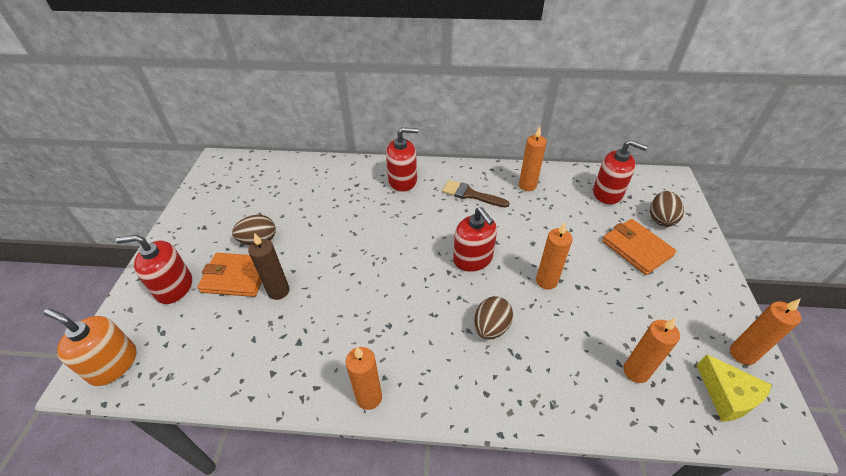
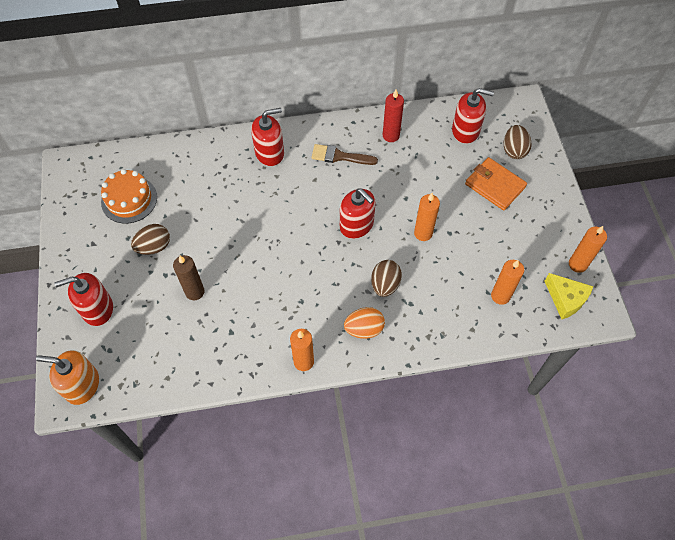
camera: 15 degrees left, 15 degrees up
orange wallet [197,253,262,297] -> none
orange candle [519,126,547,191] -> red candle [383,90,404,142]
none -> orange cake [101,169,157,224]
none -> orange egg [344,307,385,339]

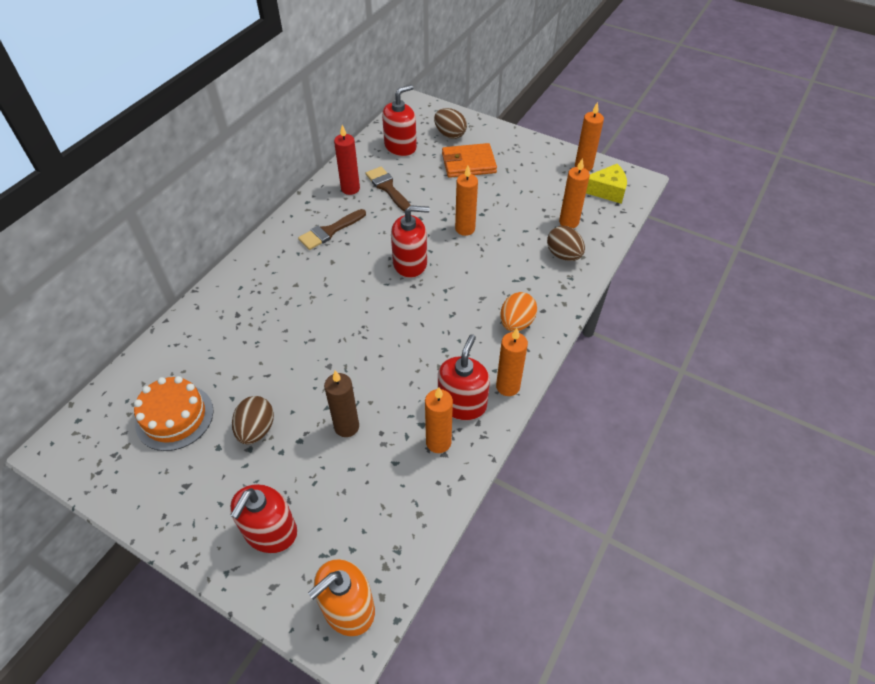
camera: 50 degrees left, 10 degrees down
red soap dispenser [251,108,284,166] -> red soap dispenser moved to [438,334,490,420]
brown egg [371,260,402,297] -> brown egg moved to [547,226,585,261]
none -> brown brush [366,167,410,212]
none -> orange candle [425,387,453,453]

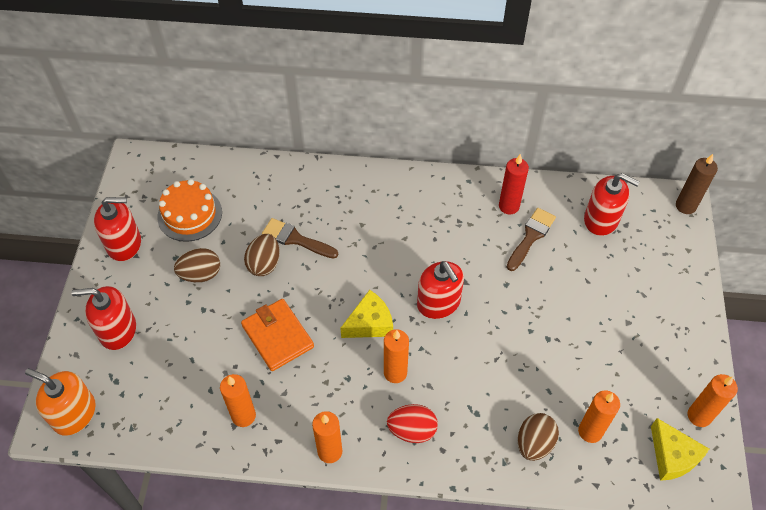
camera: 65 degrees right, 5 degrees up
brown brush [298,209,366,250] -> brown brush moved to [262,218,338,259]
brown candle [324,370,359,437] -> brown candle moved to [676,154,718,214]
brown egg [434,108,467,139] -> brown egg moved to [244,234,280,276]
red soap dispenser [438,334,490,420] -> red soap dispenser moved to [94,197,141,261]
orange wallet [442,143,497,178] -> orange wallet moved to [241,299,314,371]
orange candle [455,166,478,236] -> orange candle moved to [384,329,409,383]
orange egg [500,292,537,332] -> red egg [387,404,438,443]
none -> yellow cheese [340,290,393,338]

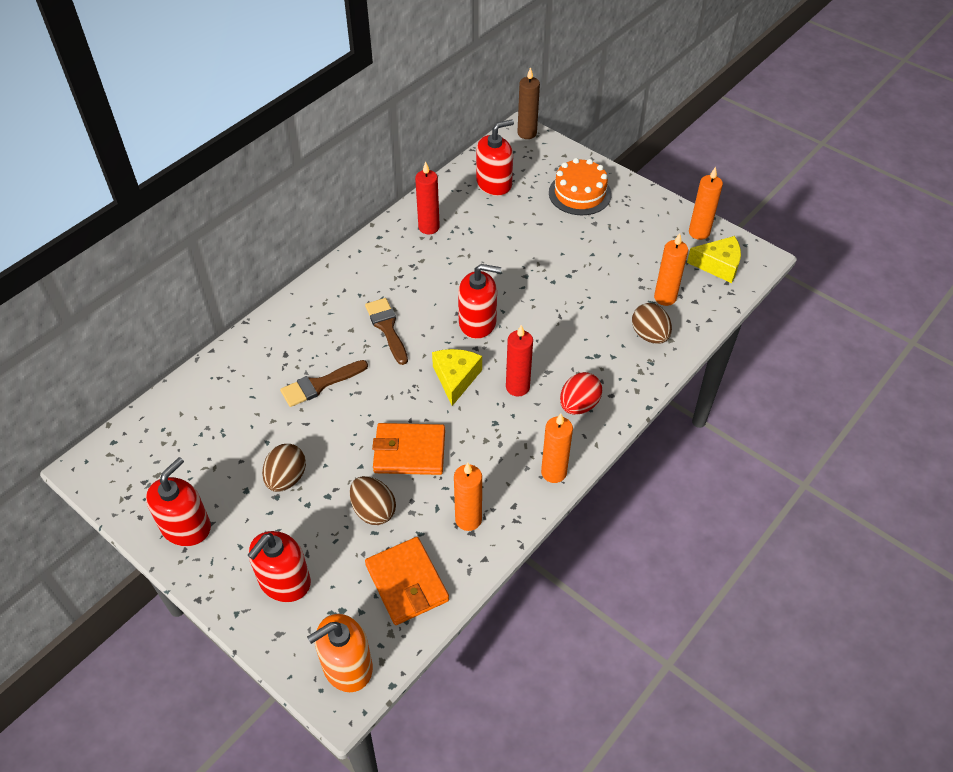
camera: 55 degrees left, 5 degrees down
orange cake [157,179,222,242] -> orange cake moved to [549,158,611,215]
brown egg [244,234,280,276] -> brown egg moved to [350,476,396,525]
orange candle [384,329,409,383] -> red candle [506,325,533,397]
brown brush [507,208,556,271] -> brown brush moved to [365,298,408,365]
none -> orange wallet [365,537,449,625]

